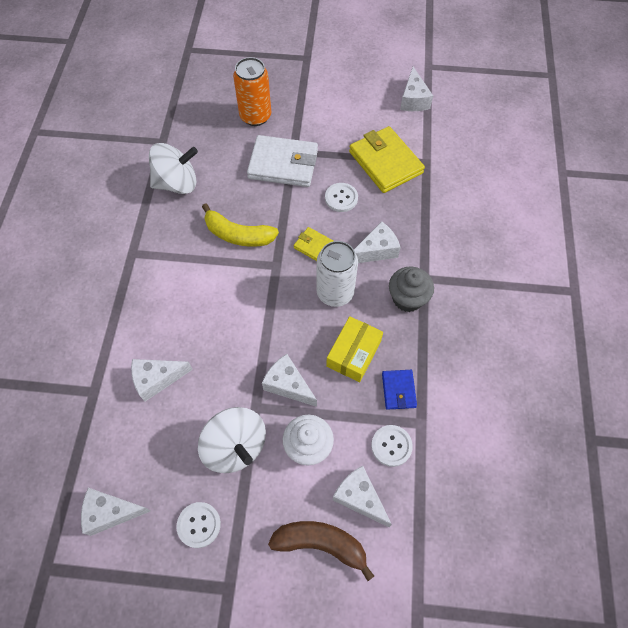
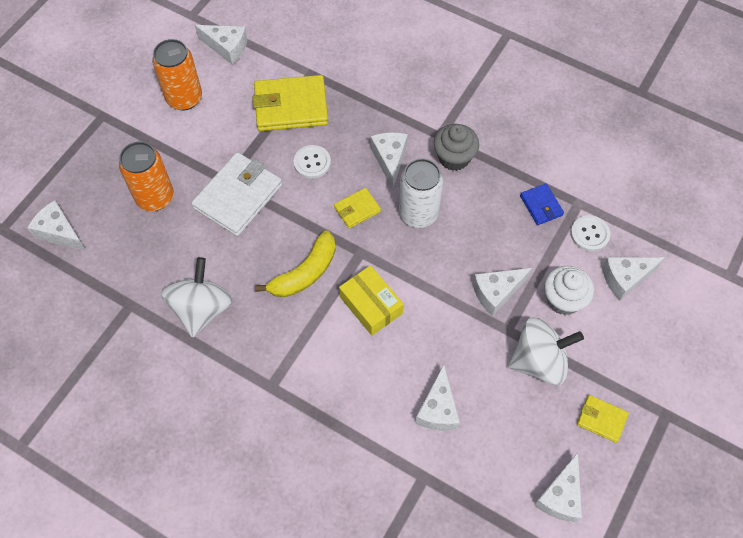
camera: 65 degrees left, 0 degrees up
white button [177,502,221,548] -> yellow wallet [577,395,629,443]
brown banana [268,521,374,581] -> none
yellow box [326,316,383,382] -> yellow box moved to [339,265,404,336]
blue wallet [382,370,417,410] -> blue wallet turned 45 degrees clockwise [520,183,564,225]
none -> white cheese [27,200,86,251]
none -> orange can [152,39,202,110]

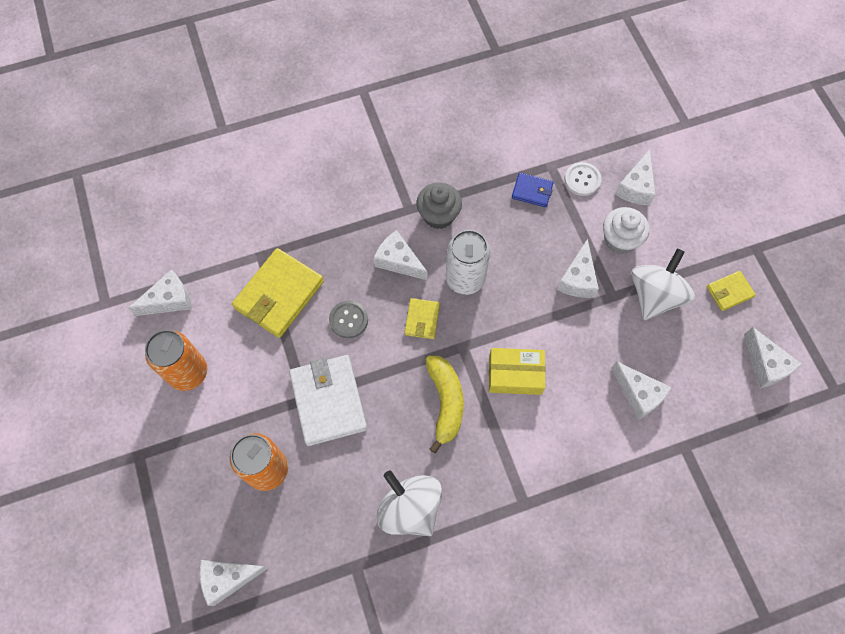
camera: 50 degrees left, 5 degrees up
white button [294,145,331,179] -> grey button [329,300,368,338]

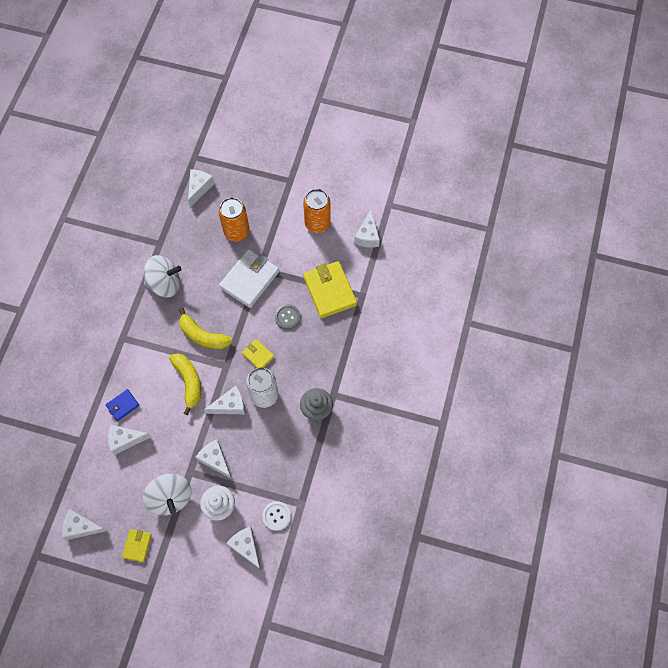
camera: 125 degrees right, 0 degrees up
white wallet [289,355,367,446] -> white wallet turned 75 degrees counterclockwise [219,249,279,308]
white cheese [374,230,427,280] -> white cheese moved to [204,386,245,414]
yellow box [489,348,545,395] -> yellow banana [169,353,201,415]
blue wallet [512,173,554,207] -> blue wallet moved to [105,389,140,421]

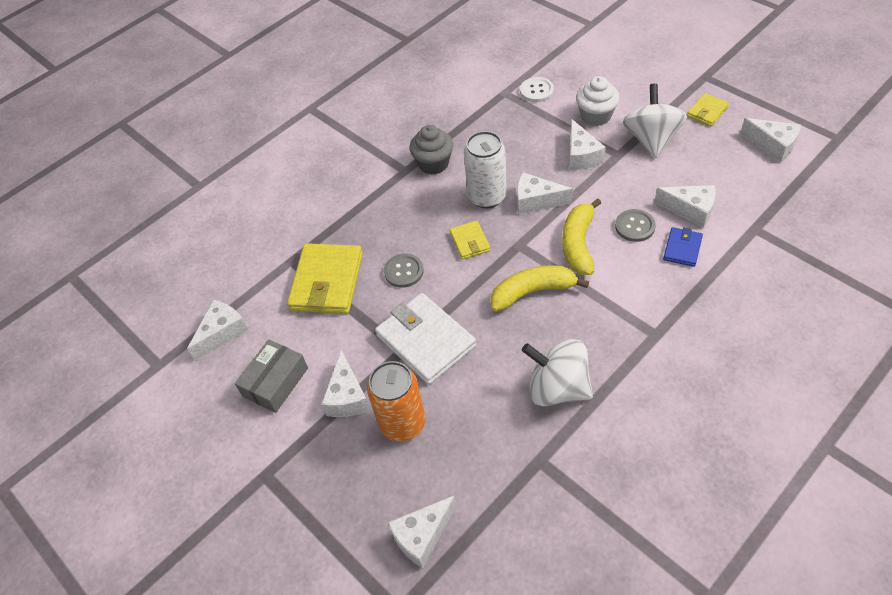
camera: 145 degrees left, 15 degrees down
blue wallet [105,389,140,421] -> blue wallet turned 60 degrees counterclockwise [663,227,703,267]
yellow banana [179,308,232,349] -> yellow banana turned 75 degrees counterclockwise [490,265,589,312]
white wallet [219,249,279,308] -> white wallet turned 75 degrees clockwise [375,293,476,385]
white cheese [226,527,261,570] -> white cheese moved to [321,350,370,417]
orange can [303,189,331,233] -> grey box [235,339,308,413]
none -> grey button [615,209,656,242]

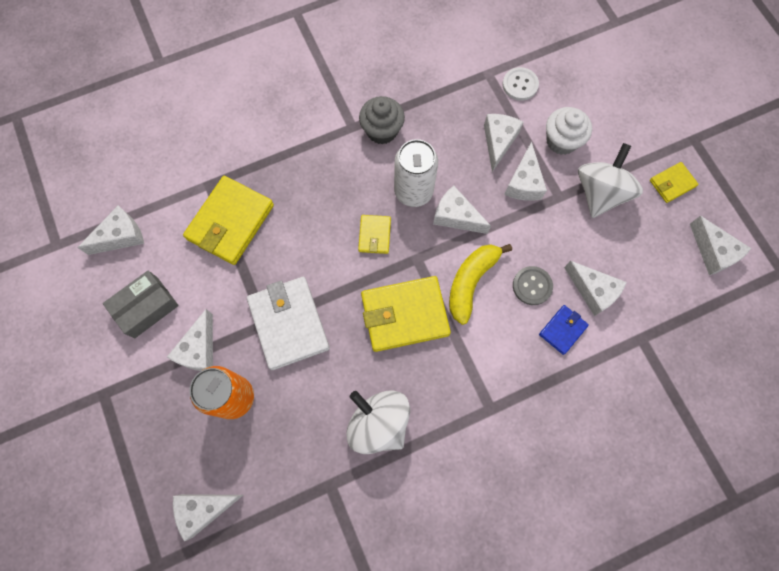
camera: 15 degrees right, 20 degrees up
grey button [384,253,424,288] -> none
yellow banana [490,265,589,312] -> yellow wallet [361,276,451,352]
none -> white cheese [484,114,524,172]

